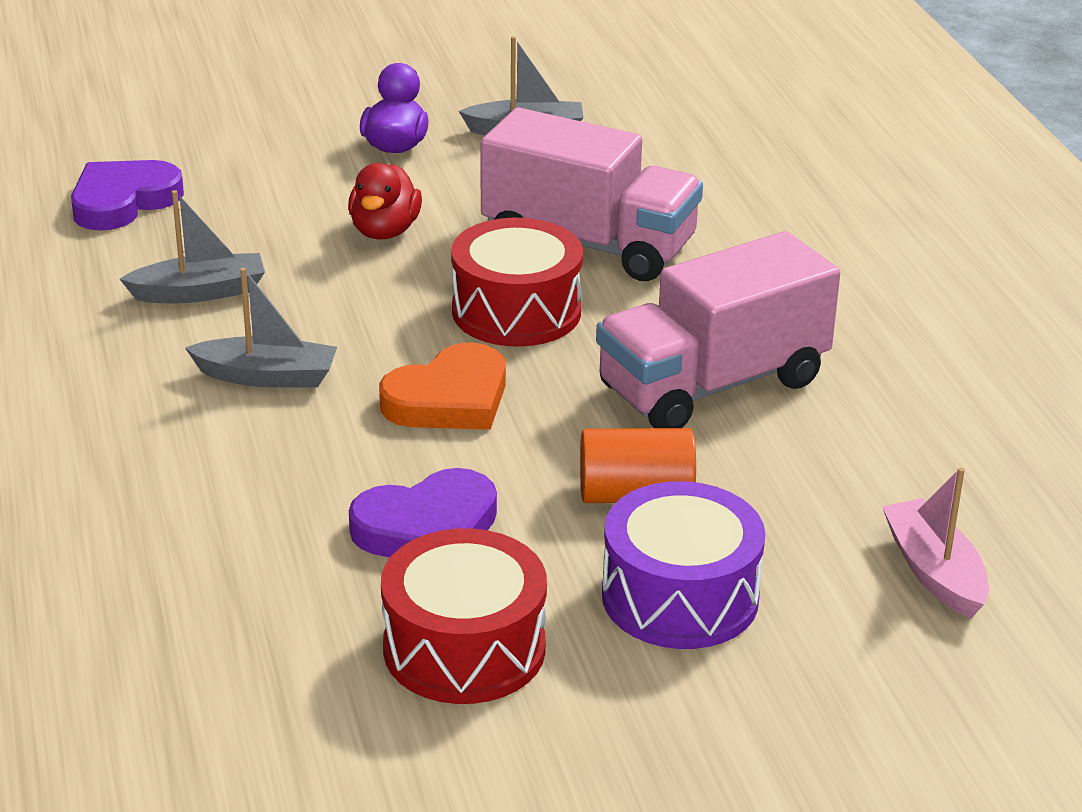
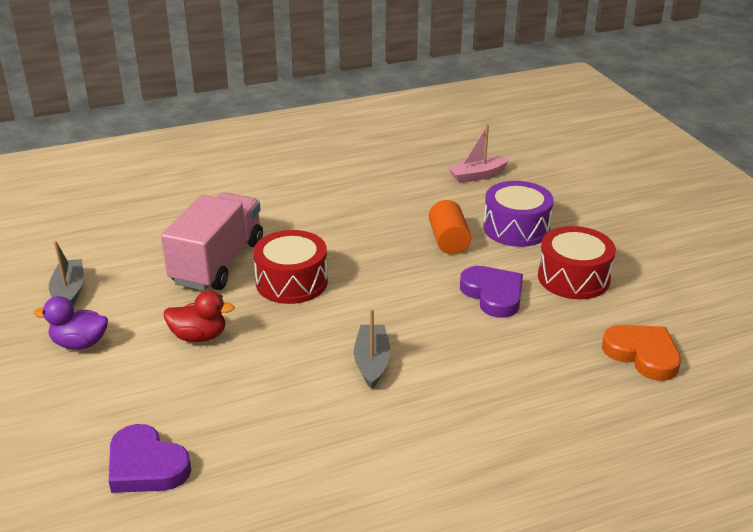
camera: 95 degrees left, 0 degrees up
grey boat [120,190,265,303] -> none
orange heart [379,343,506,430] -> orange heart moved to [602,325,681,381]
pink truck [596,231,840,428] -> none

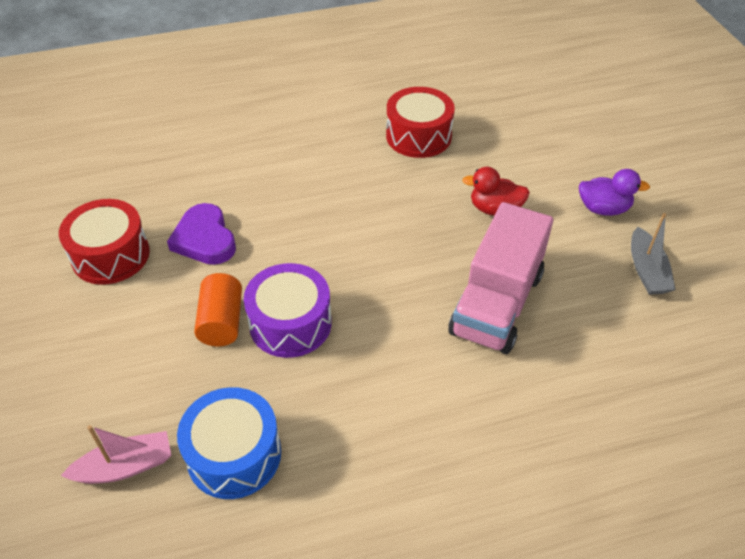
camera: 175 degrees left, 15 degrees up
purple heart [109,424,191,493] -> none
red drum [253,230,328,304] -> red drum moved to [386,87,455,158]
grey boat [354,309,391,389] -> none
purple drum [483,181,554,247] -> purple drum moved to [244,263,332,358]
orange heart [602,325,681,381] -> none
none -> blue drum [177,387,281,499]

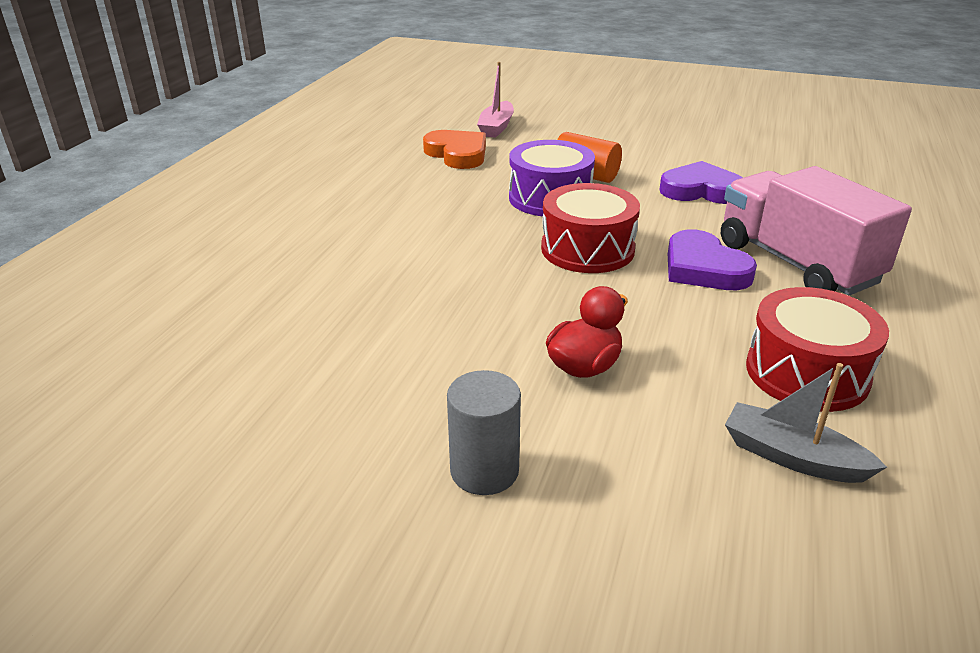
camera: 125 degrees right, 15 degrees down
red drum [59,199,150,285] -> red drum moved to [541,183,640,273]
blue drum [177,387,281,499] -> orange heart [423,130,486,169]
pink truck [449,202,553,354] -> pink truck moved to [721,166,912,296]
purple duck [579,169,650,216] -> grey cylinder [447,370,521,495]
grey boat [631,213,676,295] -> grey boat moved to [725,363,887,483]
none -> purple heart [668,229,757,290]

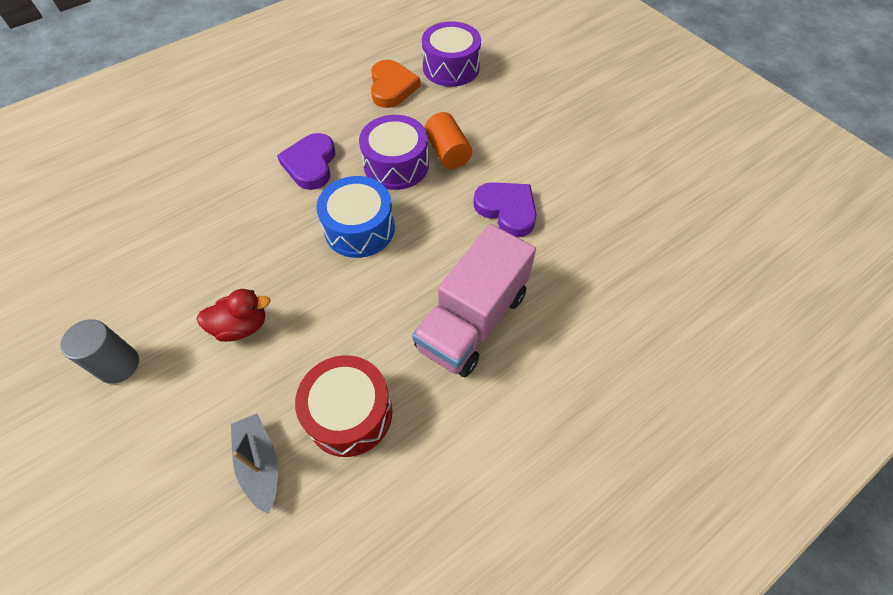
camera: 35 degrees right, 25 degrees up
pink boat [477,62,514,138] -> purple drum [422,21,481,87]
red drum [541,183,640,273] -> blue drum [316,176,395,258]
purple heart [668,229,757,290] -> purple heart moved to [277,133,335,190]
pink truck [721,166,912,296] -> pink truck turned 150 degrees counterclockwise [412,224,536,377]

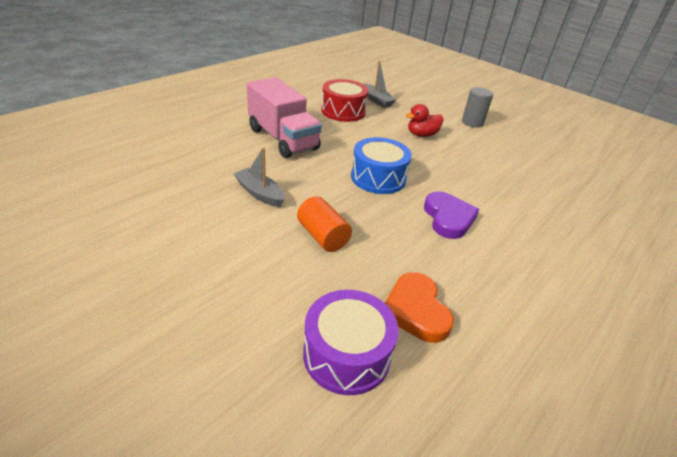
camera: 165 degrees right, 20 degrees down
purple drum [359,115,429,190] -> none
pink truck [412,224,536,377] -> pink truck turned 120 degrees clockwise [247,77,322,158]
purple heart [473,182,537,237] -> grey boat [234,147,285,207]

